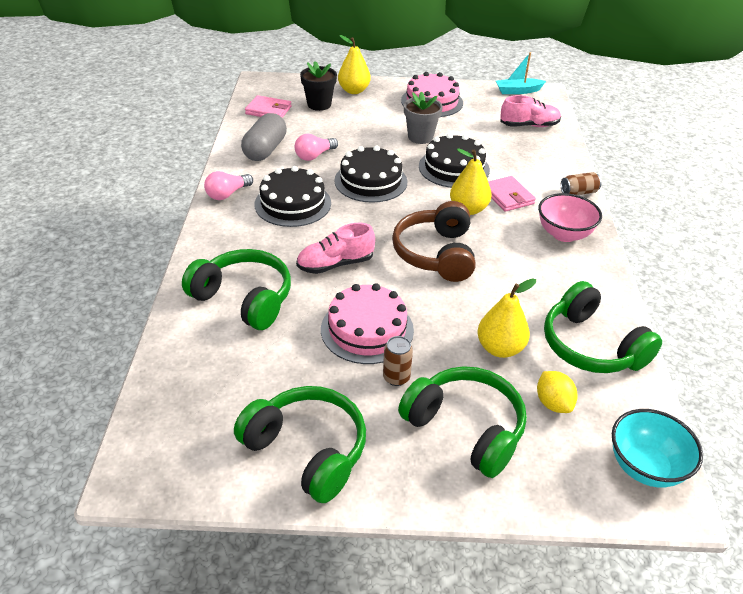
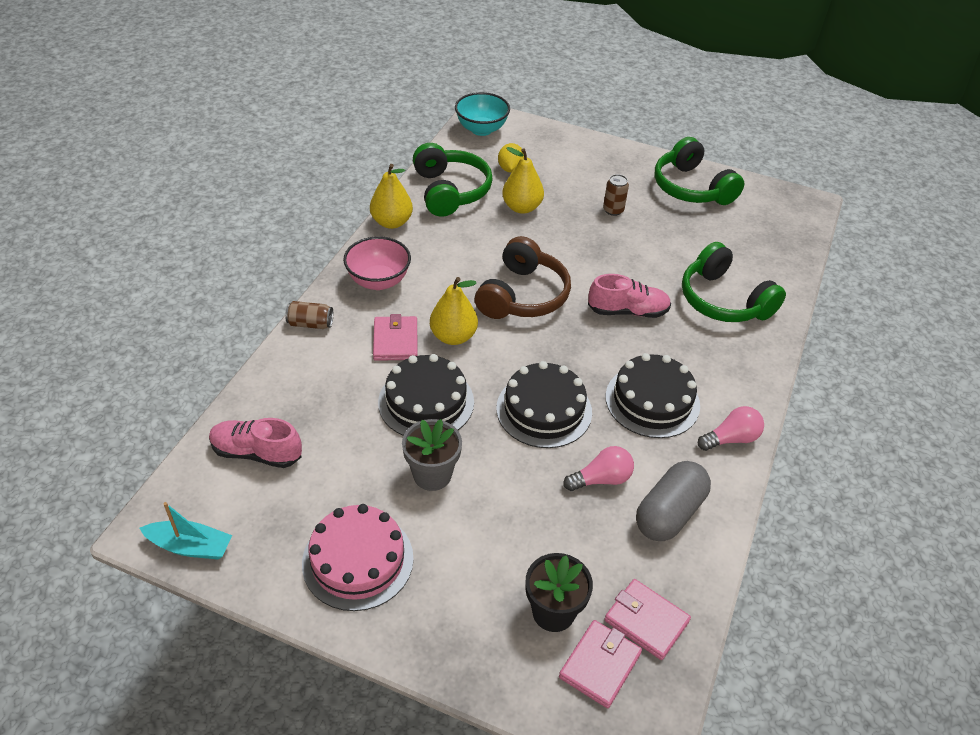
camera: 160 degrees left, 5 degrees up
pink cake [321,283,414,364] -> none
yellow pear [338,35,371,94] -> yellow pear moved to [370,164,413,229]
green headphones [398,366,527,478] -> none
none -> pink wallet [559,620,642,708]

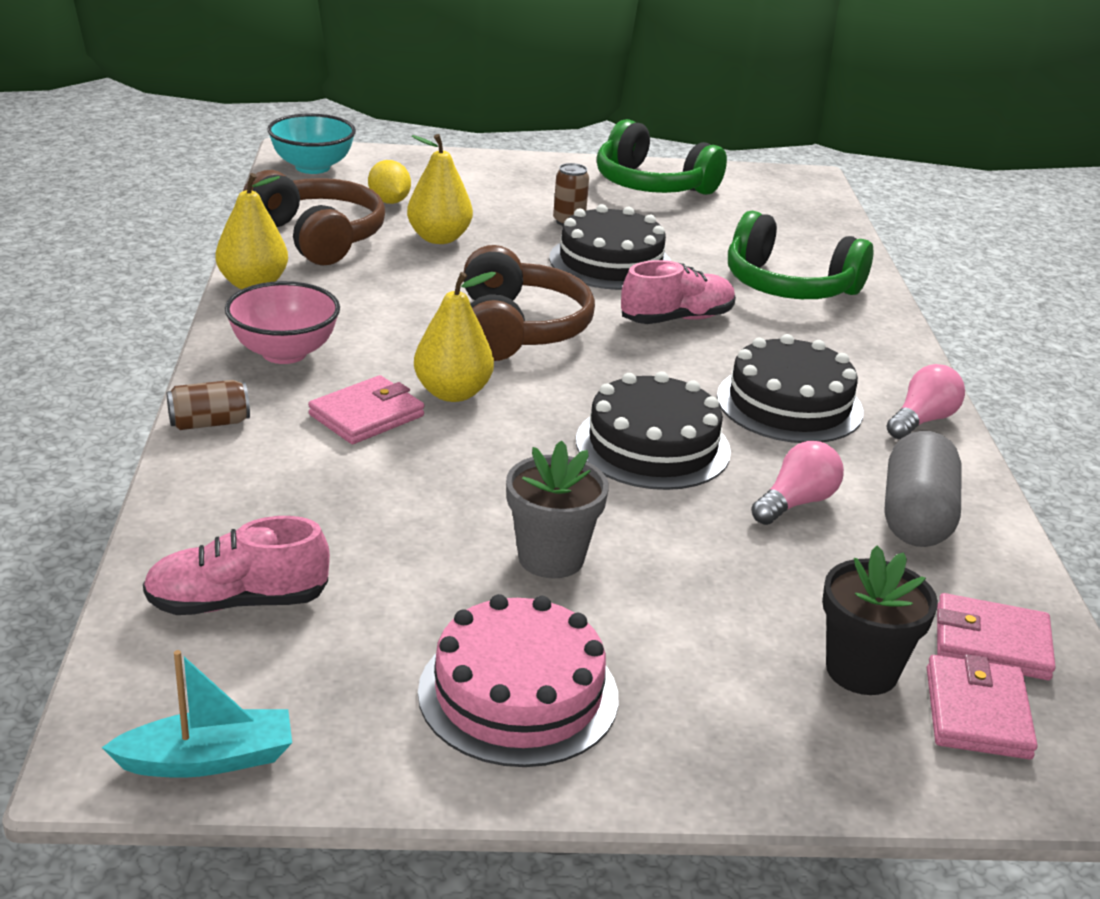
camera: 25 degrees left, 15 degrees down
pink wallet [373,314,418,361] -> pink wallet turned 75 degrees clockwise [308,375,424,444]
black cake [378,354,474,436] -> black cake moved to [549,204,671,290]
green headphones [413,143,493,217] -> brown headphones [243,170,385,265]

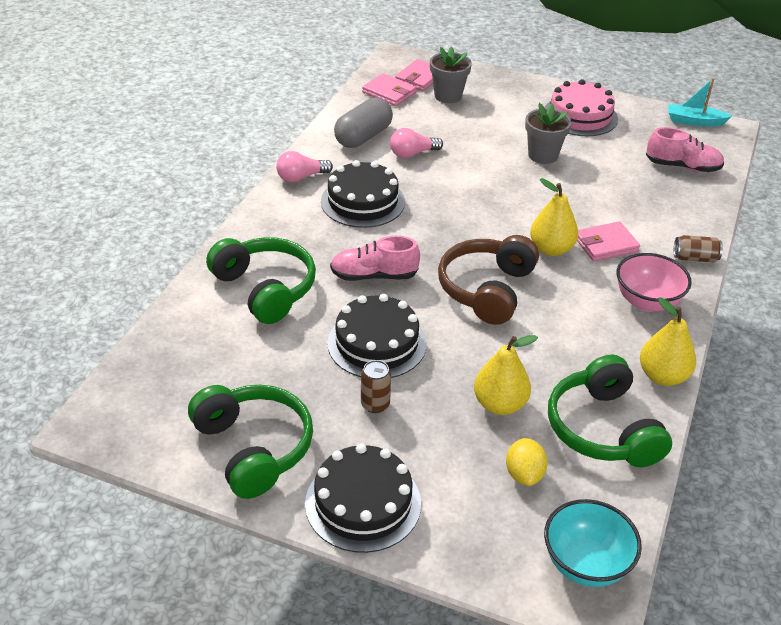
camera: 155 degrees left, 10 degrees up
brown headphones [243,170,385,265] -> green headphones [548,355,672,467]
black cake [576,372,731,490] -> black cake moved to [305,444,421,553]
black flower pot [822,546,938,695] -> grey flower pot [430,46,472,103]

